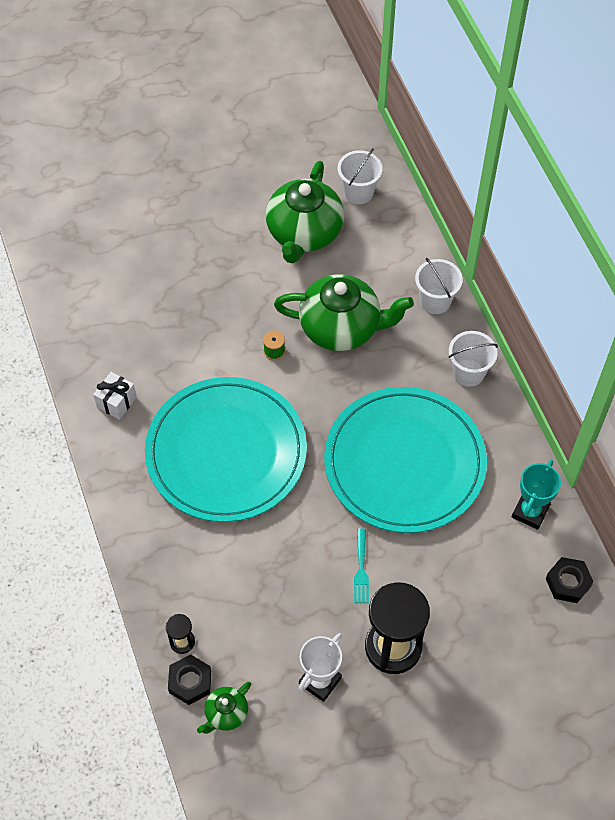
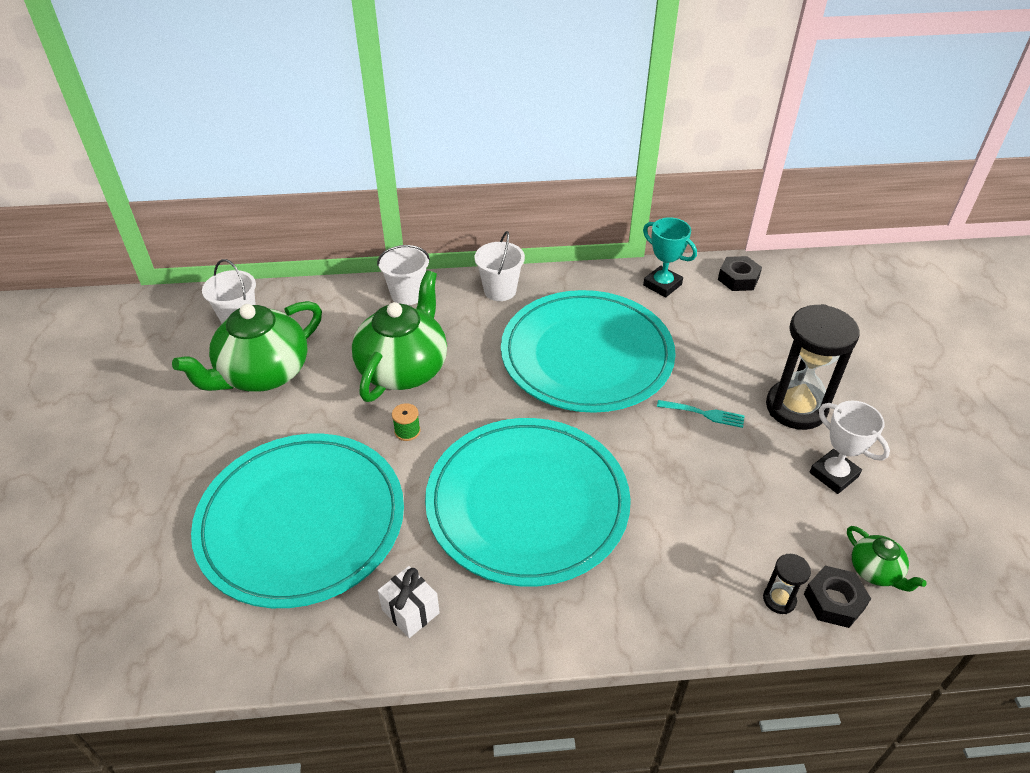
camera: 75 degrees left, 15 degrees down
green teapot [266,161,344,263] -> green teapot turned 105 degrees clockwise [172,301,322,392]
none -> turquoise plate [191,434,404,608]

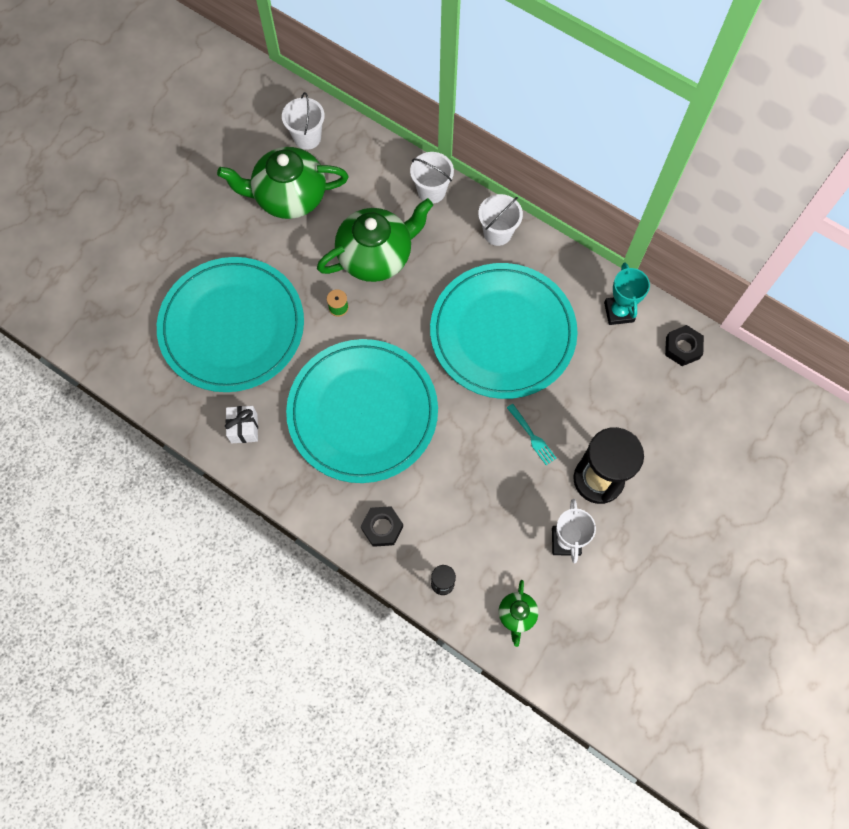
camera: 40 degrees right, 25 degrees up
black nut [804,566,871,628] -> black nut moved to [361,506,403,547]

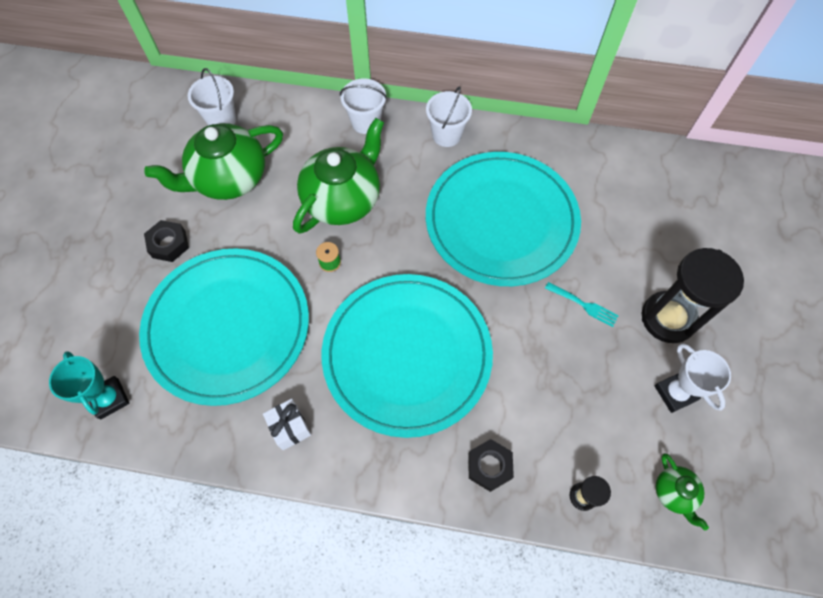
camera: 25 degrees left, 5 degrees down
turquoise trophy [604,263,650,325] -> turquoise trophy moved to [49,351,129,420]
black nut [665,325,704,366] -> black nut moved to [144,220,189,262]

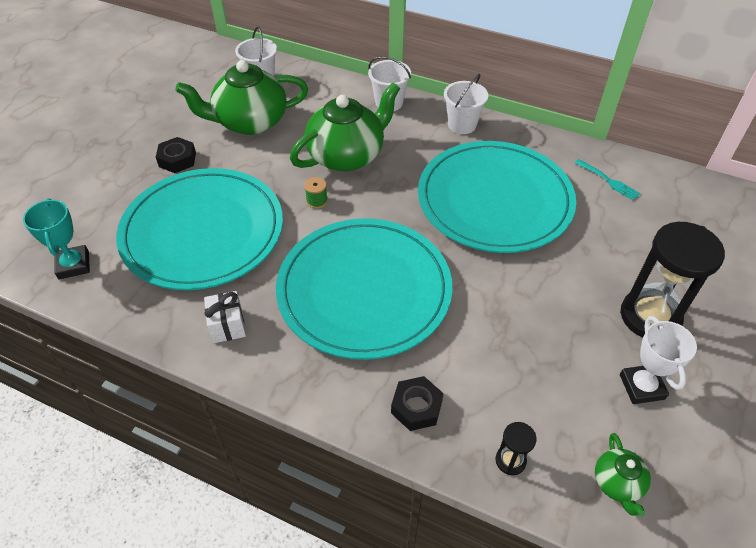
camera: 15 degrees right, 15 degrees down
turquoise fork [545,282,619,327] -> turquoise fork moved to [575,159,640,200]

